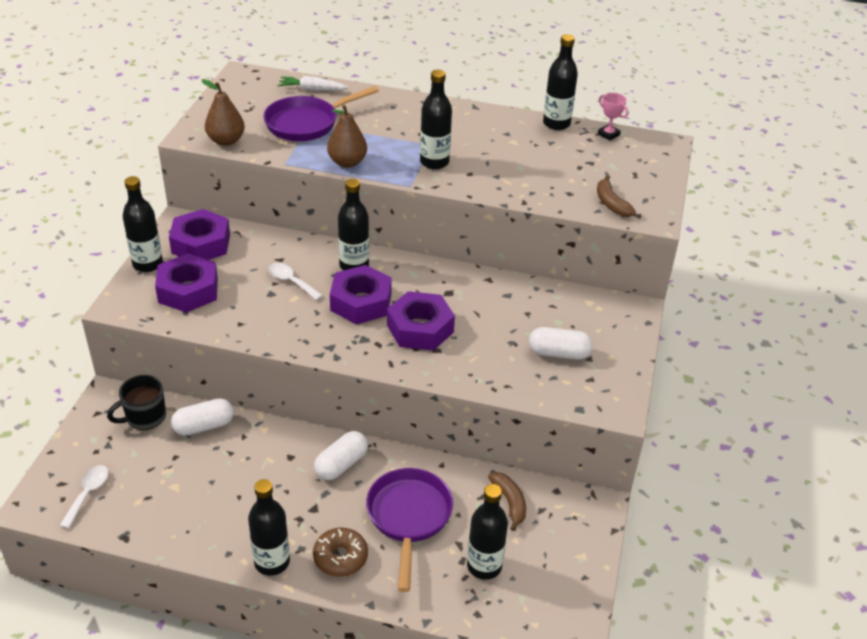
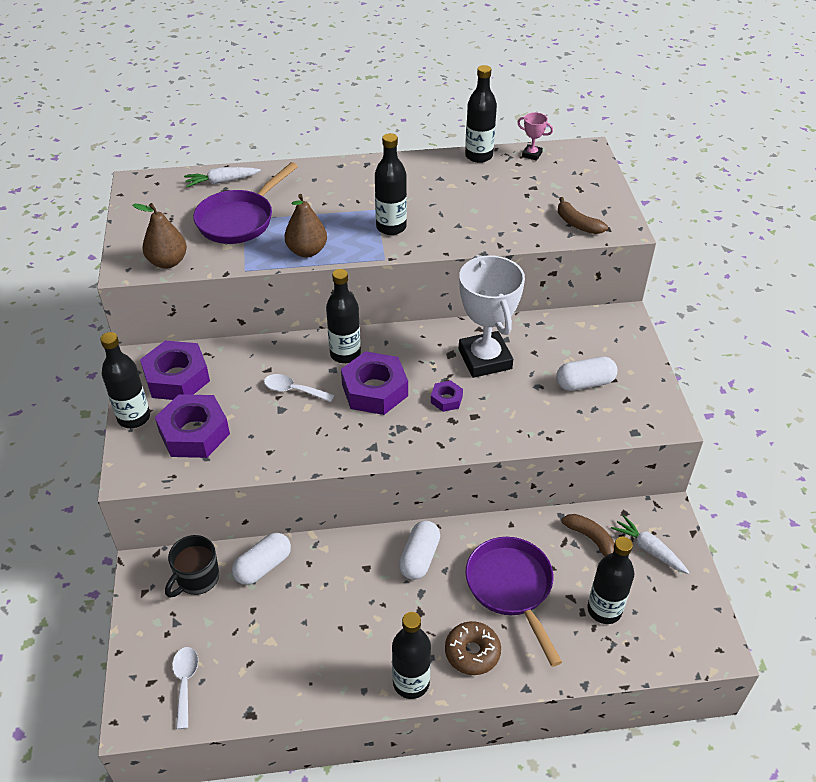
camera: 20 degrees left, 5 degrees up
purple nut [387,291,455,351] -> purple nut [431,381,463,412], size x0.48
none -> white trophy [459,255,525,378]
none -> white carrot [611,515,689,574]

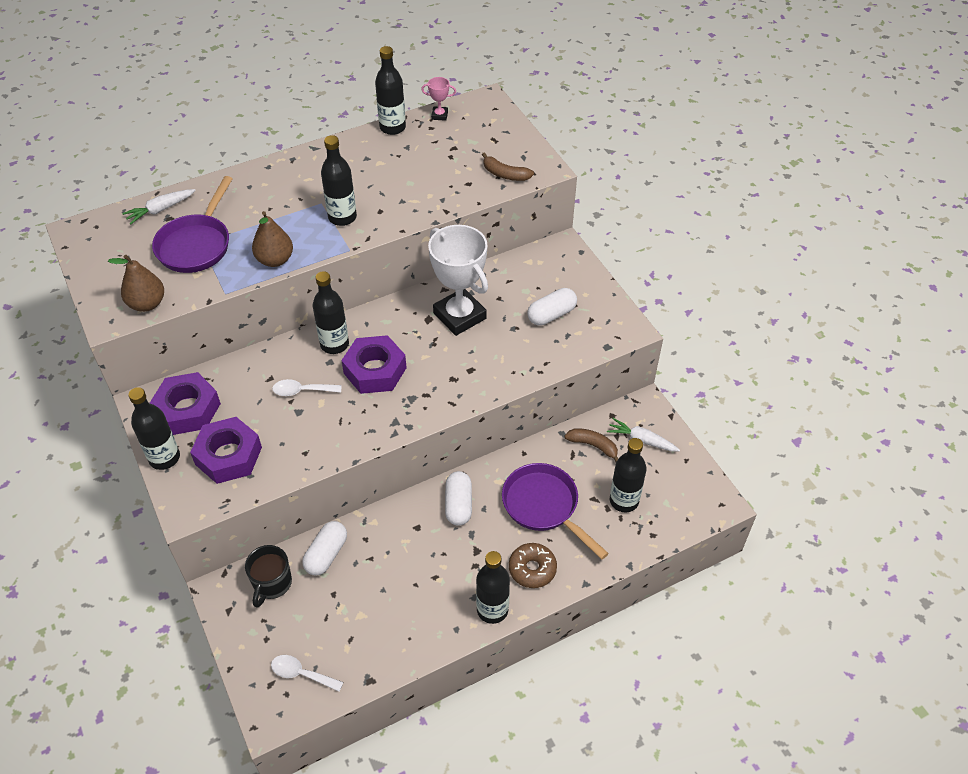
camera: 20 degrees left, 5 degrees up
white spoon [172,647,198,729] -> white spoon turned 45 degrees counterclockwise [271,655,344,692]
purple nut [431,381,463,412] -> none

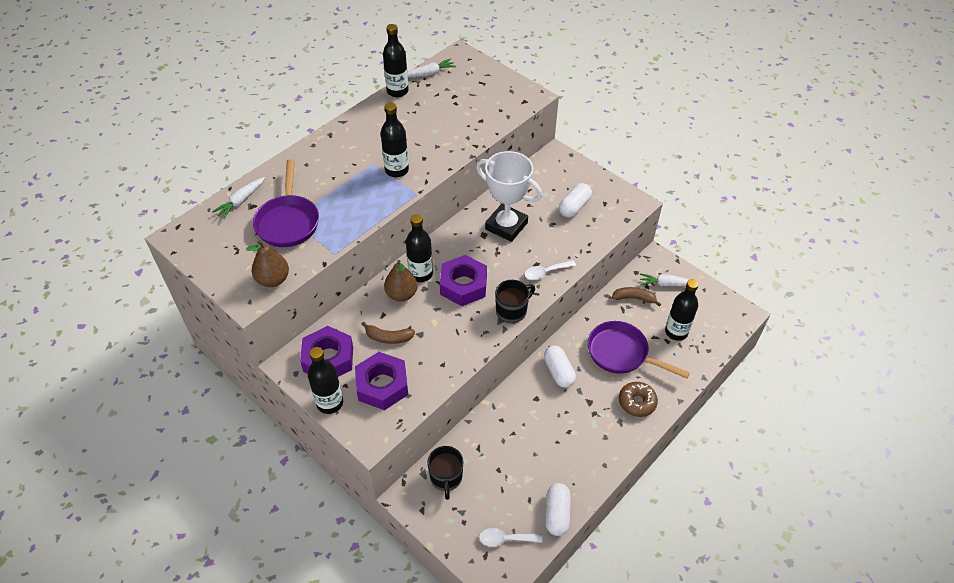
camera: 20 degrees left, 0 degrees up
brown pear [252,211,293,267] -> brown pear moved to [384,260,418,302]
white spoon [272,379,342,396] -> white spoon moved to [524,260,576,280]
white capsule [302,521,347,576] -> white capsule moved to [546,483,571,536]
pink trophy [421,77,456,121] -> white carrot [407,58,456,77]
black bottle [476,551,510,624] -> none
brown banana [482,152,534,181] -> brown banana moved to [362,322,415,344]
none -> black mug [495,280,535,323]

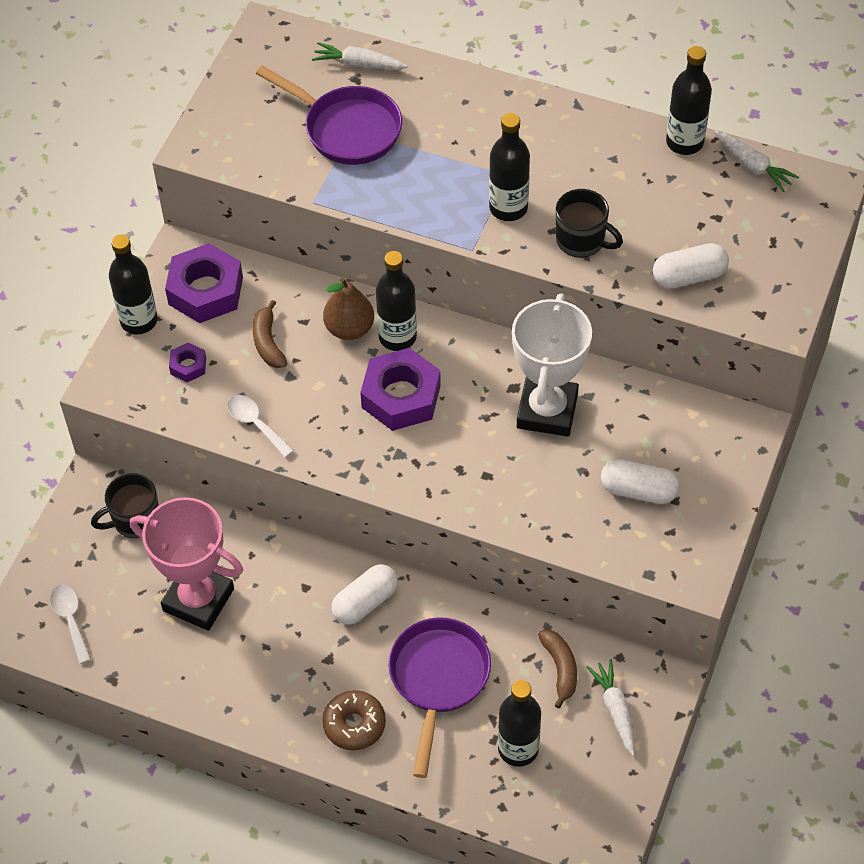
camera: 70 degrees right, 5 degrees up
brown pear [246,241,289,287] -> none
purple pan [253,159,319,247] -> purple pan turned 120 degrees counterclockwise [256,65,402,165]
purple nut [355,352,408,410] -> purple nut [169,342,206,382], size x0.48
black mug [495,280,535,323] -> black mug moved to [556,189,623,258]
white spoon [524,260,576,280] -> white spoon moved to [227,395,294,458]
white capsule [546,483,571,536] -> white capsule moved to [653,243,729,289]
none -> pink trophy [130,497,243,631]

